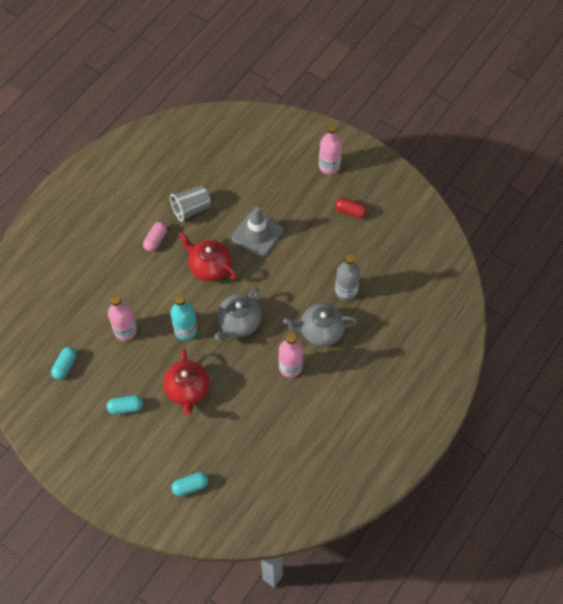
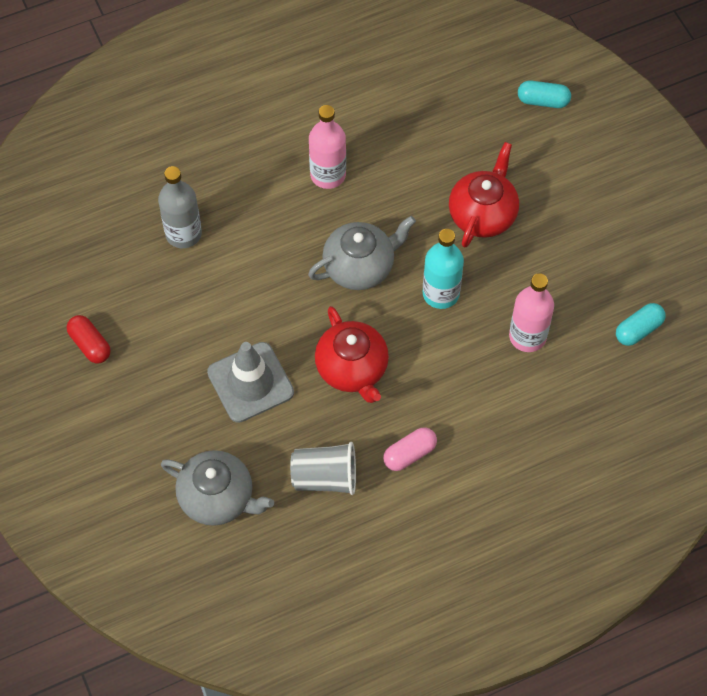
camera: 150 degrees left, 0 degrees up
turquoise capsule [107,395,143,414] -> none
grey teapot [283,303,357,347] -> grey teapot moved to [161,450,274,526]
pink bottle [319,124,342,175] -> none

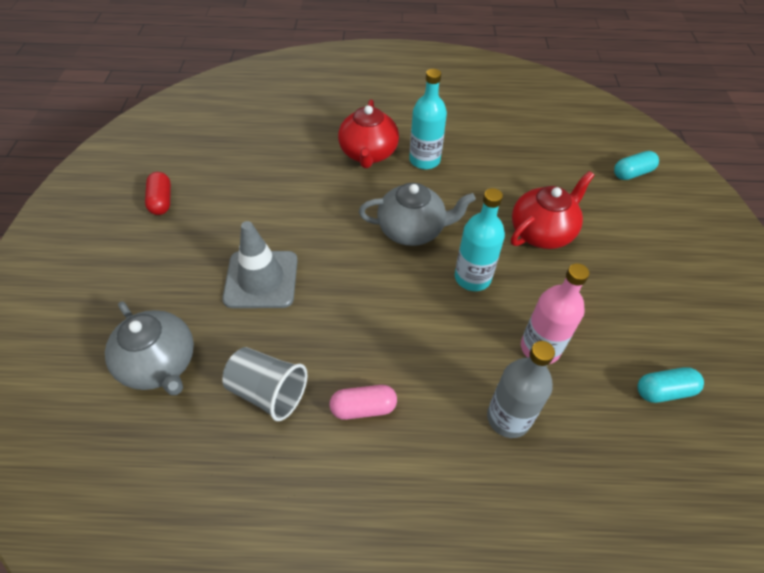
camera: 25 degrees right, 10 degrees down
grey bottle [158,166,202,248] -> grey bottle moved to [487,341,555,438]
pink bottle [309,105,346,189] -> turquoise bottle [409,69,447,169]
red teapot [315,306,389,403] -> red teapot moved to [338,100,399,168]
turquoise capsule [518,81,571,108] -> turquoise capsule turned 60 degrees counterclockwise [614,151,659,180]

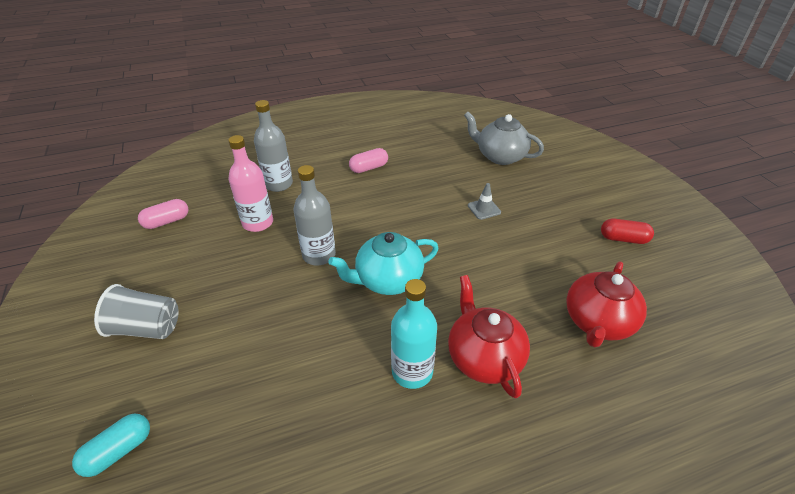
camera: 160 degrees right, 10 degrees down
red capsule [145,172,171,215] -> red capsule turned 45 degrees counterclockwise [601,219,654,244]
grey traffic cone [222,221,298,308] -> grey traffic cone [468,183,501,220], size x0.48
grey cup [222,347,308,421] -> grey cup moved to [94,284,178,339]
grey teapot [359,183,476,246] -> turquoise teapot [328,232,439,295]
turquoise bottle [455,188,505,291] -> grey bottle [293,165,336,265]
red teapot [511,171,594,249] -> red teapot moved to [566,261,647,347]
turquoise capsule [637,367,704,403] -> pink capsule [138,199,188,229]

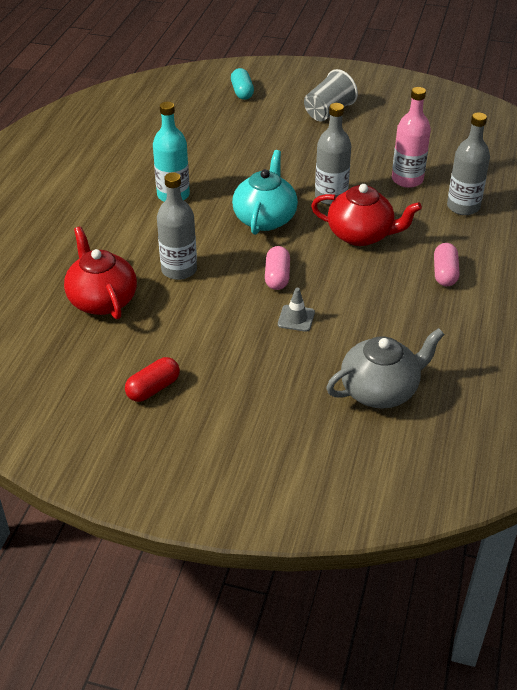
camera: 125 degrees right, 0 degrees up
pink capsule [138,199,188,229] -> pink capsule moved to [265,246,290,290]
red teapot [448,275,530,399] -> red teapot moved to [311,184,422,246]
none -> grey bottle [157,172,197,280]

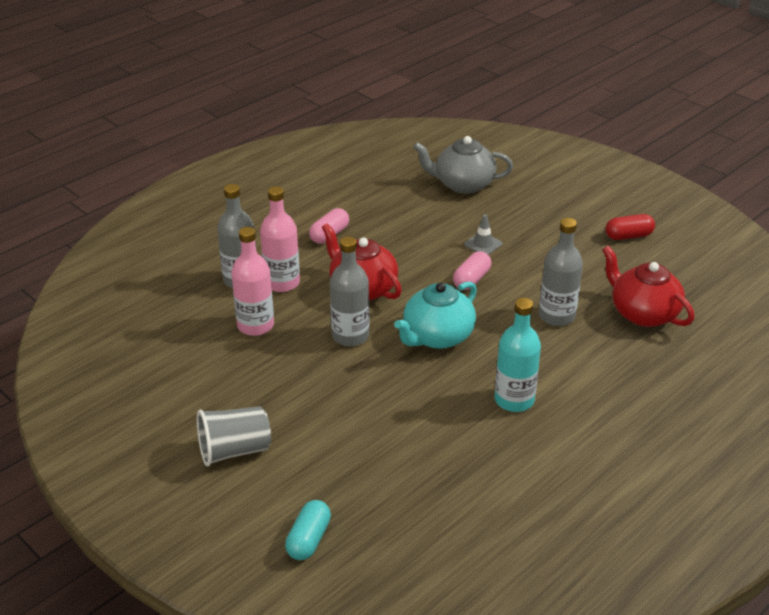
camera: 150 degrees left, 5 degrees down
red teapot [64,226,137,319] -> red teapot turned 135 degrees clockwise [602,245,694,327]
none -> pink bottle [260,186,300,292]

